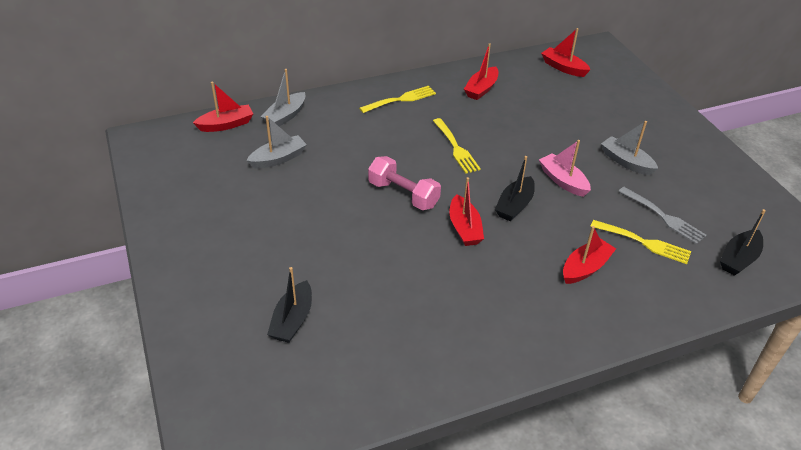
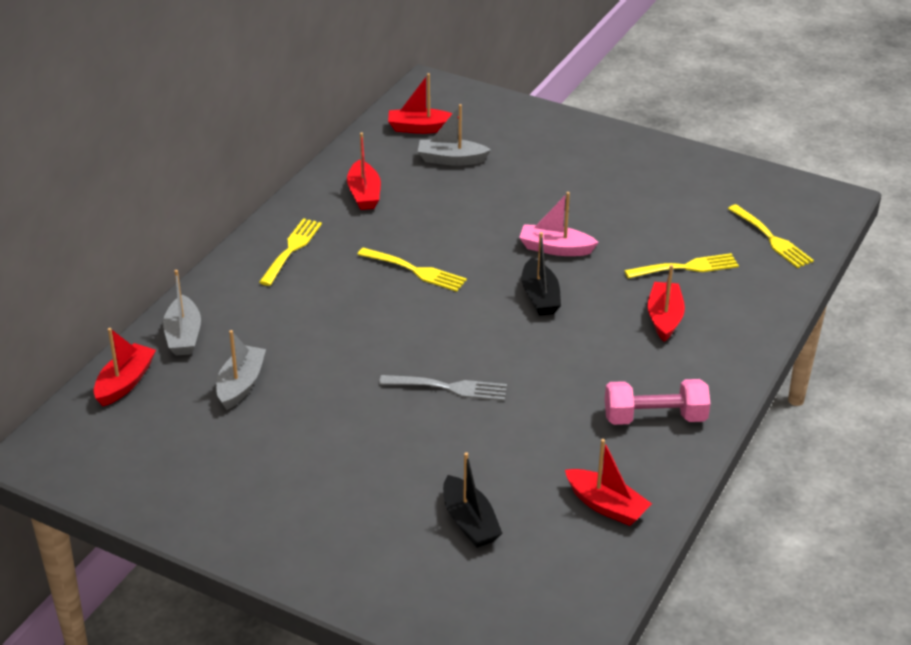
camera: 40 degrees left, 5 degrees down
pink dumbbell [368,156,441,210] -> pink dumbbell moved to [605,379,710,425]
red boat [449,177,484,246] -> red boat moved to [565,439,652,526]
grey boat [601,121,658,175] -> grey boat moved to [418,104,491,166]
grey fork [618,187,707,244] -> grey fork moved to [379,375,507,401]
black boat [720,209,766,276] -> yellow fork [728,204,814,268]

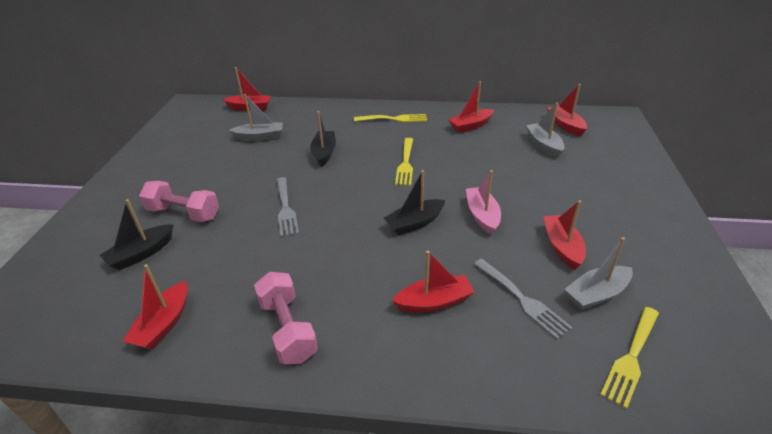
camera: 70 degrees right, 0 degrees up
grey boat [163,270,201,356] -> grey boat moved to [565,237,633,310]
yellow fork [624,253,739,278] -> grey fork [474,259,573,339]
none -> pink dumbbell [139,181,219,222]
none -> black boat [310,111,336,167]
none -> red boat [543,200,586,270]

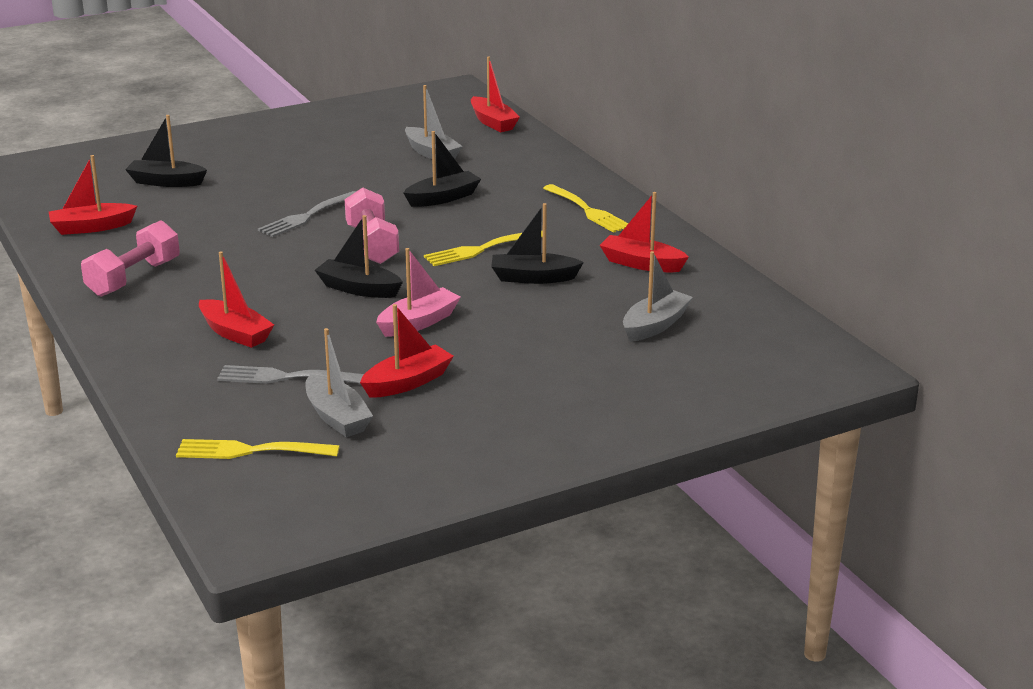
camera: 55 degrees right, 10 degrees down
pink dumbbell [139,181,219,222] -> pink dumbbell moved to [345,187,399,264]
grey fork [474,259,573,339] -> grey fork turned 75 degrees clockwise [217,365,364,384]
red boat [547,84,587,137] -> none
grey boat [565,237,633,310] -> grey boat turned 150 degrees counterclockwise [305,328,373,437]
none -> black boat [491,203,584,284]

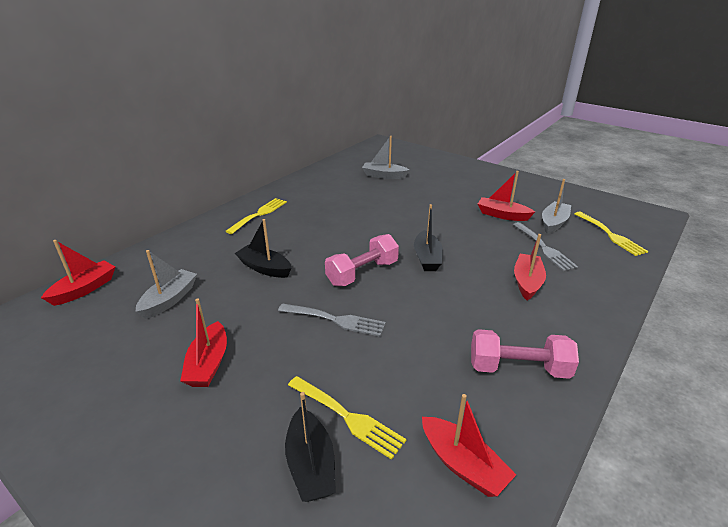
camera: 115 degrees left, 5 degrees up
pink boat [376,248,461,337] -> none
yellow fork [424,230,543,266] -> yellow fork moved to [288,376,406,460]
black boat [491,203,584,284] -> none
red boat [600,192,689,273] -> red boat moved to [180,298,227,387]

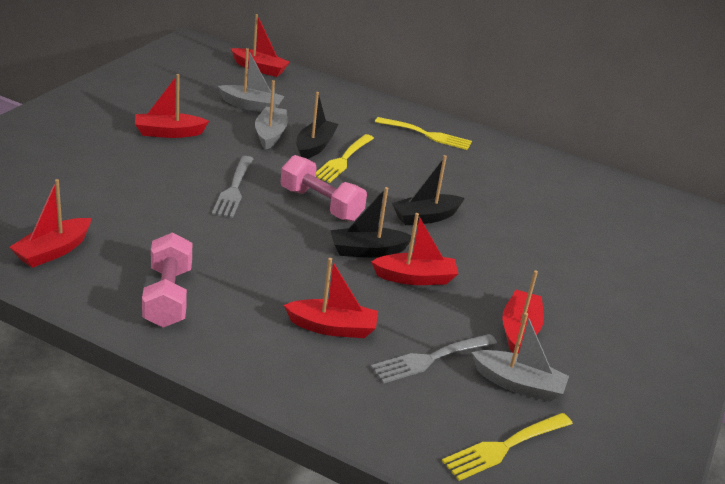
camera: 75 degrees right, 0 degrees up
black boat [285,392,336,502] -> black boat moved to [392,155,465,225]
yellow fork [288,376,406,460] -> yellow fork moved to [316,134,374,183]
grey boat [362,136,410,179] -> grey boat moved to [255,80,287,150]
none -> red boat [371,213,458,285]

